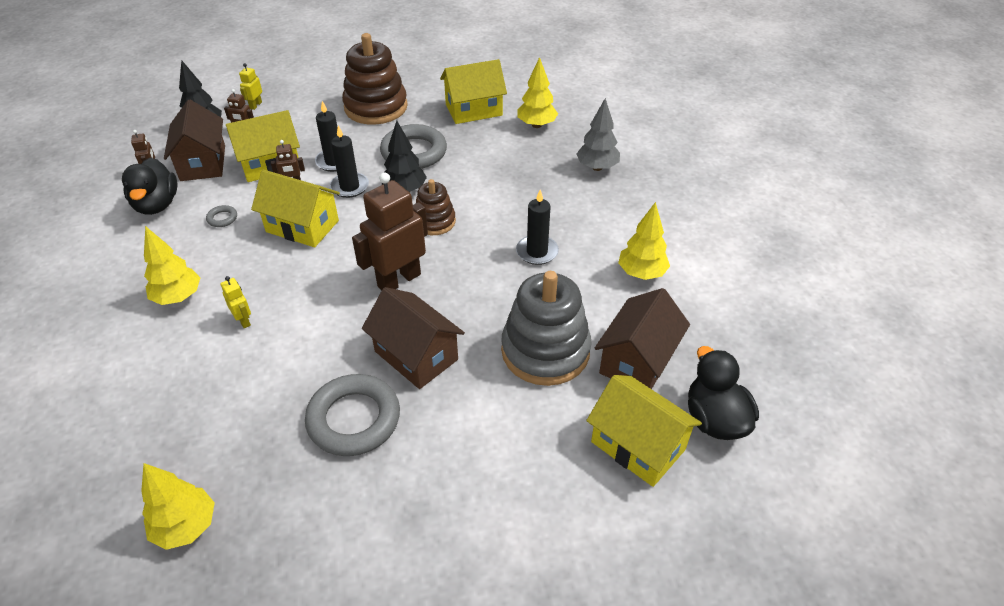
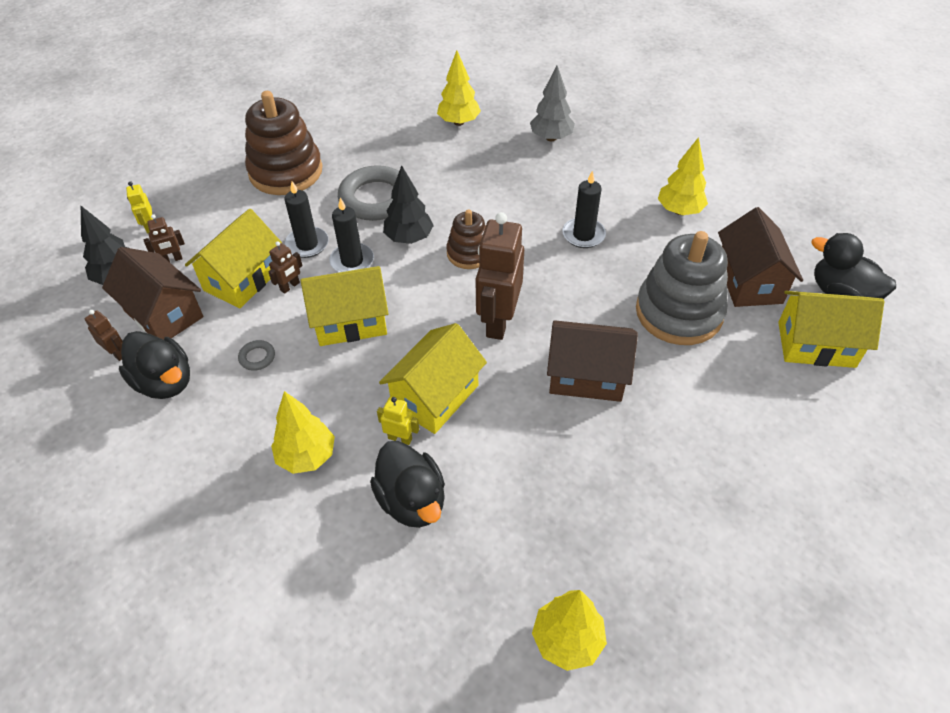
camera: 35 degrees left, 5 degrees up
grey ring [305,374,400,456] -> none
yellow house [440,59,507,124] -> yellow house moved to [379,323,487,434]
none -> black duck [370,441,445,528]

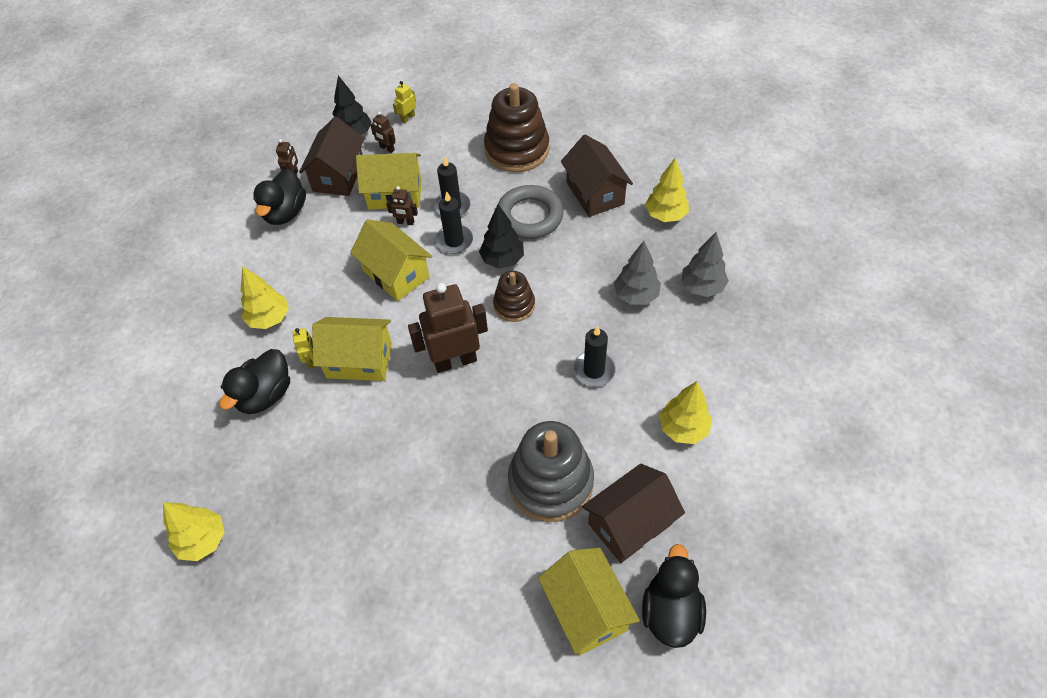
camera: 60 degrees right, 5 degrees up
grey ring [238,340,275,371] -> none
brown house [547,320,638,402] -> brown house moved to [561,135,633,217]
none -> grey tree [614,241,661,305]

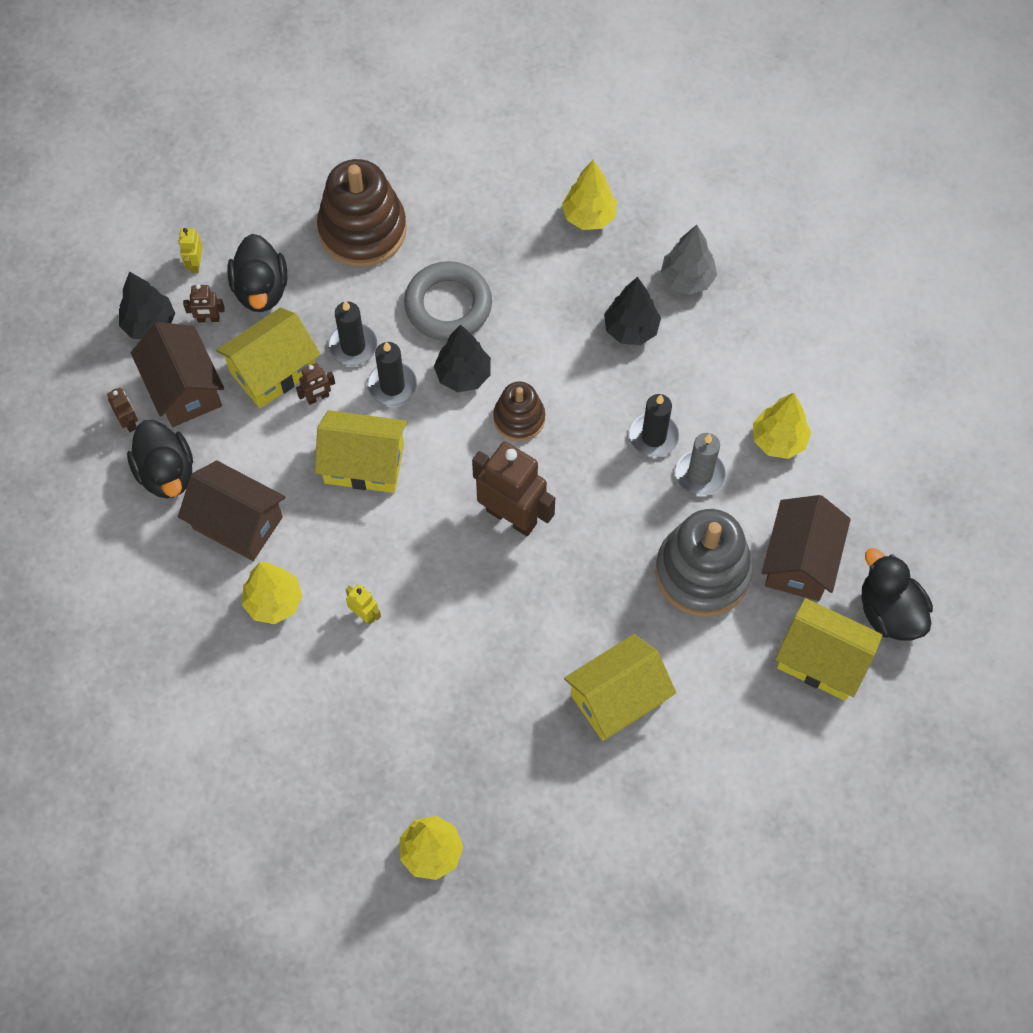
camera: 40 degrees left, 10 degrees up
black duck [219,349,290,414] -> black duck moved to [227,234,287,312]
yellow house [312,317,392,381] -> yellow house moved to [564,634,676,741]
brown robot [408,283,488,373] -> brown robot turned 90 degrees clockwise [472,442,555,536]
brown house [561,135,633,217] -> brown house moved to [178,460,285,561]
grey tree [614,241,661,305] -> black tree [604,277,661,345]
none -> grey candle [675,433,726,496]

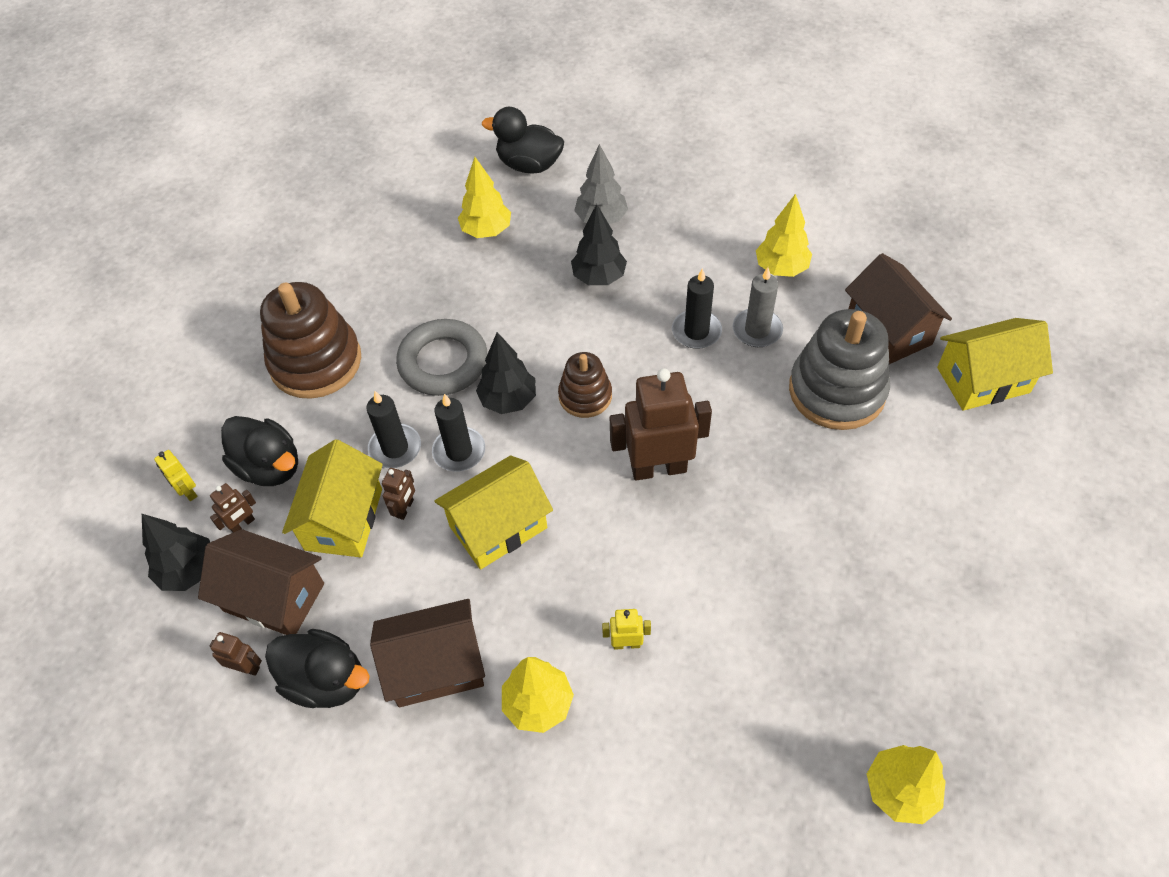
camera: 40 degrees left, 10 degrees down
yellow house [564,634,676,741] -> none
black duck [862,548,933,641] -> black duck moved to [482,107,564,174]

